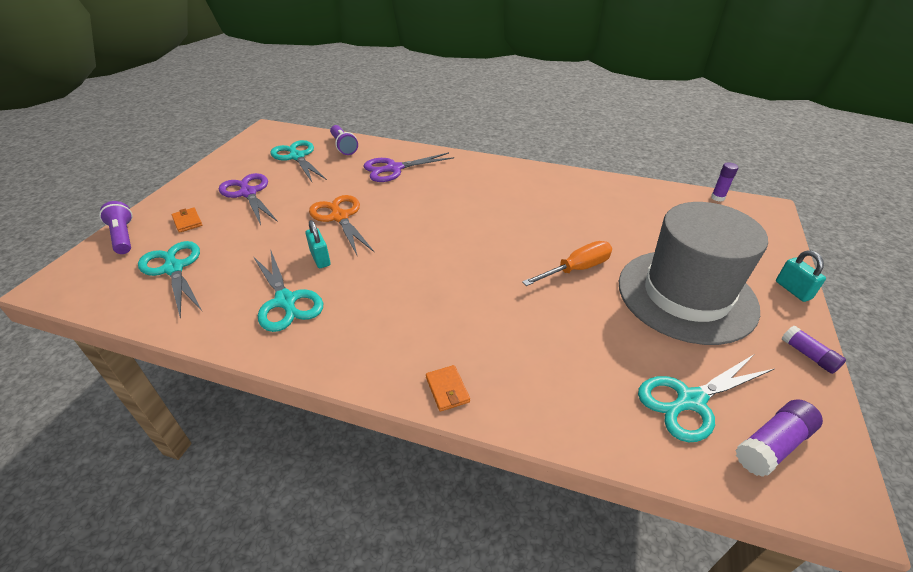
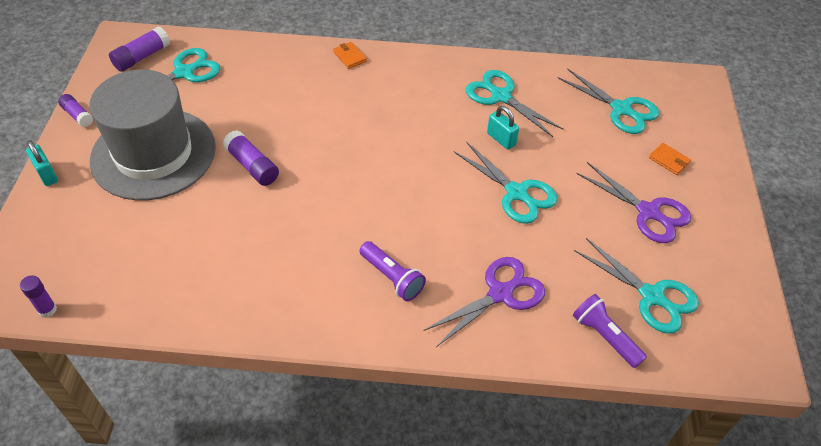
camera: 165 degrees right, 10 degrees up
purple flashlight [99,201,132,254] -> purple flashlight moved to [359,241,426,301]
orange scissors [309,195,375,257] -> turquoise scissors [454,142,557,224]
orange screwdriver [522,241,612,286] -> purple glue stick [223,130,279,186]

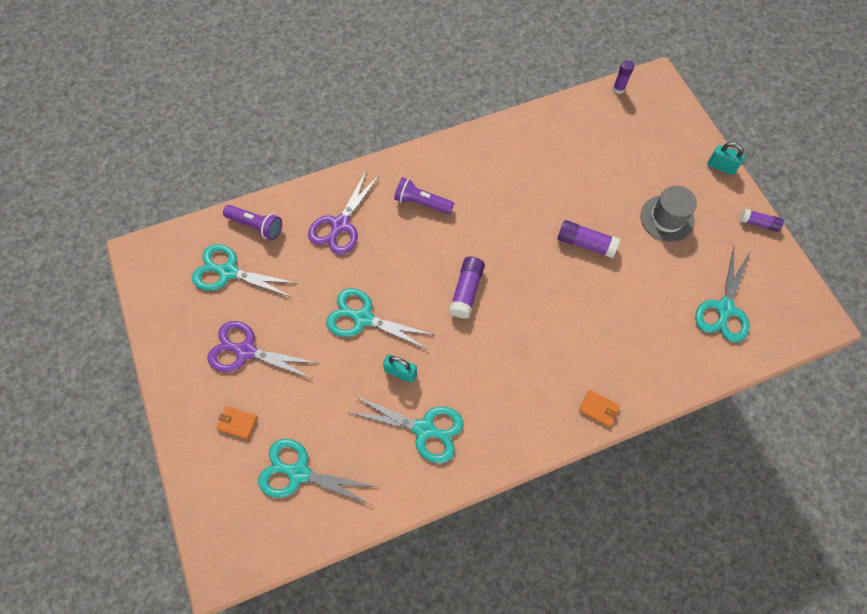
camera: 155 degrees right, 15 degrees up
grey hat [89,70,216,201] -> grey hat [640,186,697,242], size x0.50
purple glue stick [109,26,170,72] -> purple glue stick moved to [449,257,485,319]

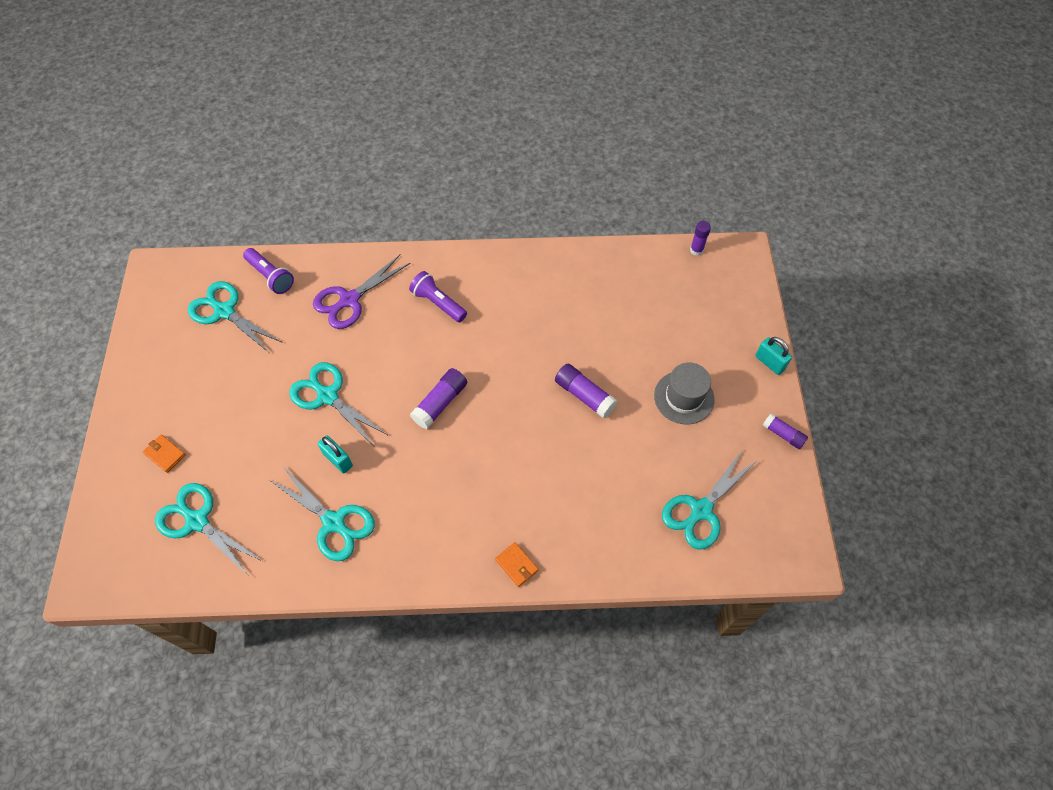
camera: 20 degrees right, 5 degrees down
purple scissors [208,321,317,379] -> none

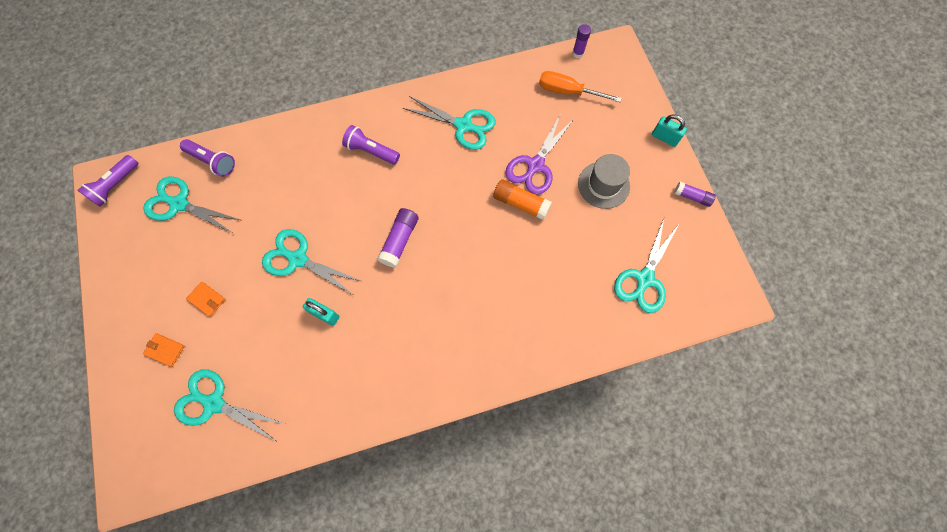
camera: 15 degrees left, 10 degrees up
turquoise scissors [271,468,375,561] -> turquoise scissors moved to [403,96,495,150]
purple scissors [313,254,410,329] -> purple scissors moved to [505,115,574,195]
orange wallet [495,542,539,587] -> orange wallet moved to [186,282,226,317]
purple glue stick [555,364,617,418] -> orange glue stick [493,179,552,220]
none -> purple flashlight [78,155,138,207]
none -> orange screwdriver [539,71,622,102]

